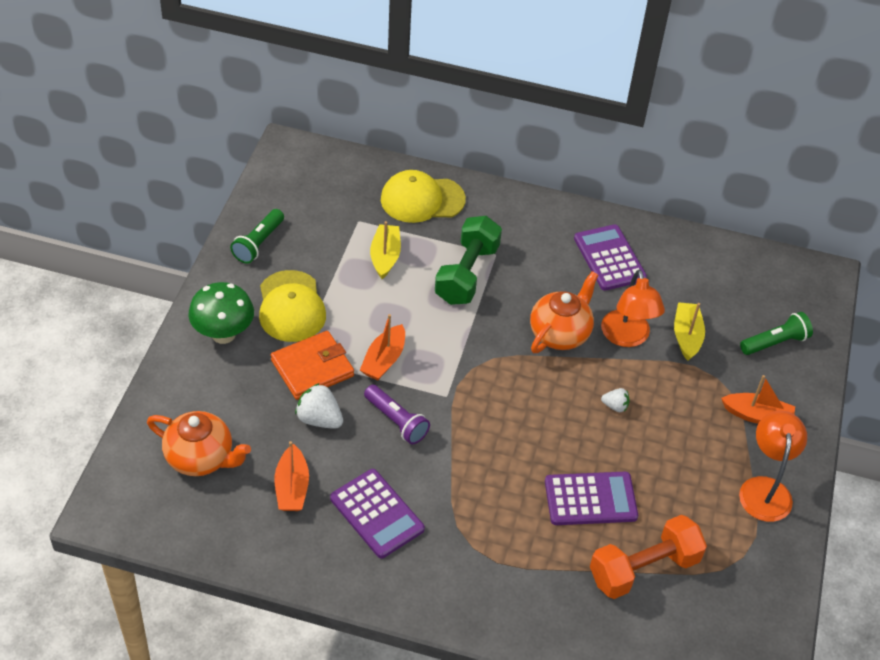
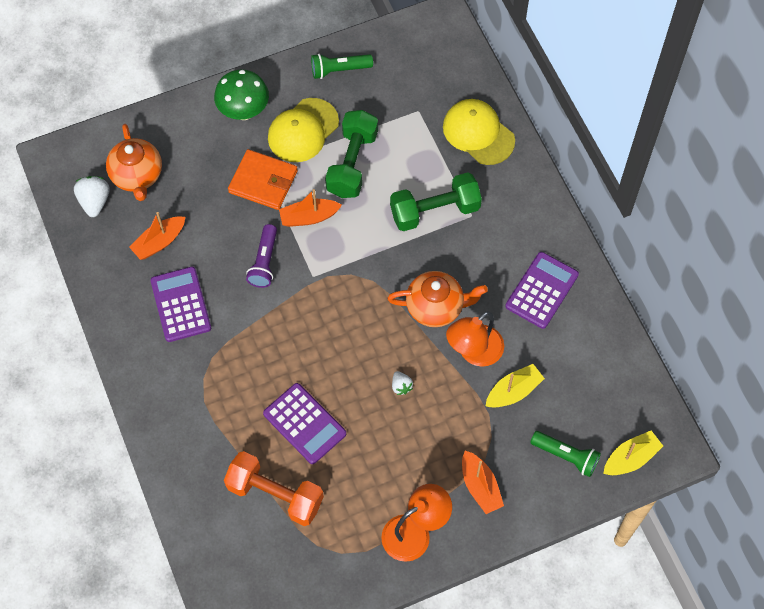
camera: 55 degrees right, 15 degrees up
white strawberry [295,383,343,429] -> white strawberry moved to [74,176,110,217]
purple calculator [330,469,425,558] -> purple calculator turned 150 degrees clockwise [150,267,211,342]
yellow boat [370,221,401,279] -> yellow boat moved to [603,431,663,475]
none -> green dumbbell [325,110,378,198]

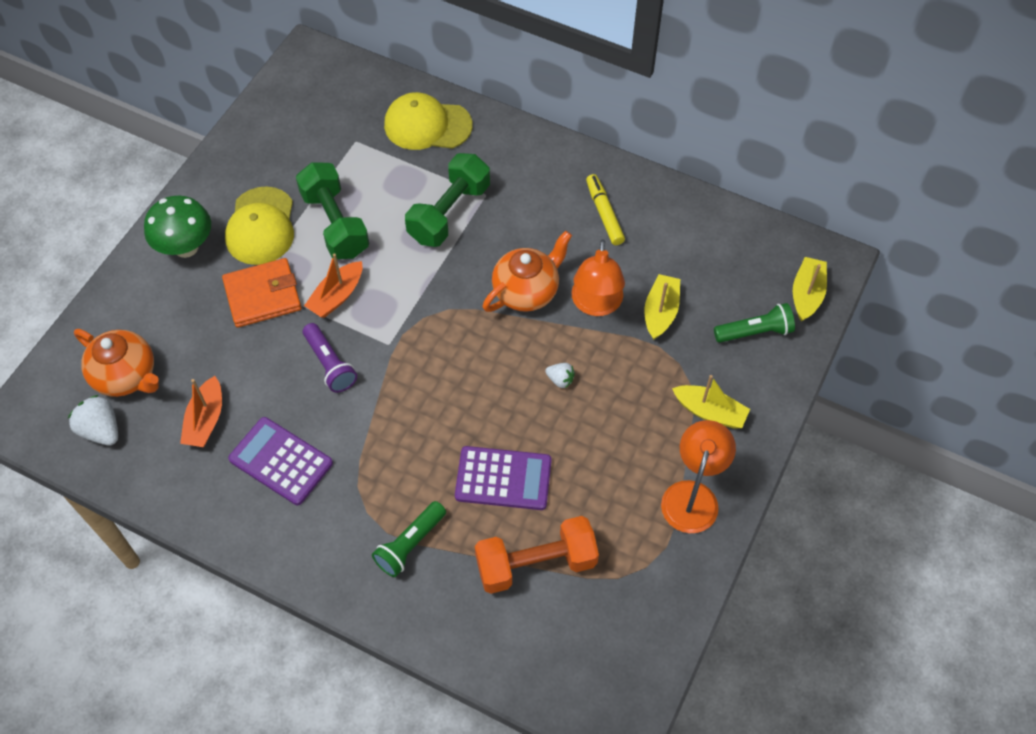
camera: 40 degrees left, 5 degrees down
green flashlight [311,53,373,79] -> green flashlight moved to [372,501,446,577]
orange boat [462,450,504,514] -> yellow boat [672,375,750,428]
purple calculator [505,252,579,329] -> yellow marker [586,174,625,245]

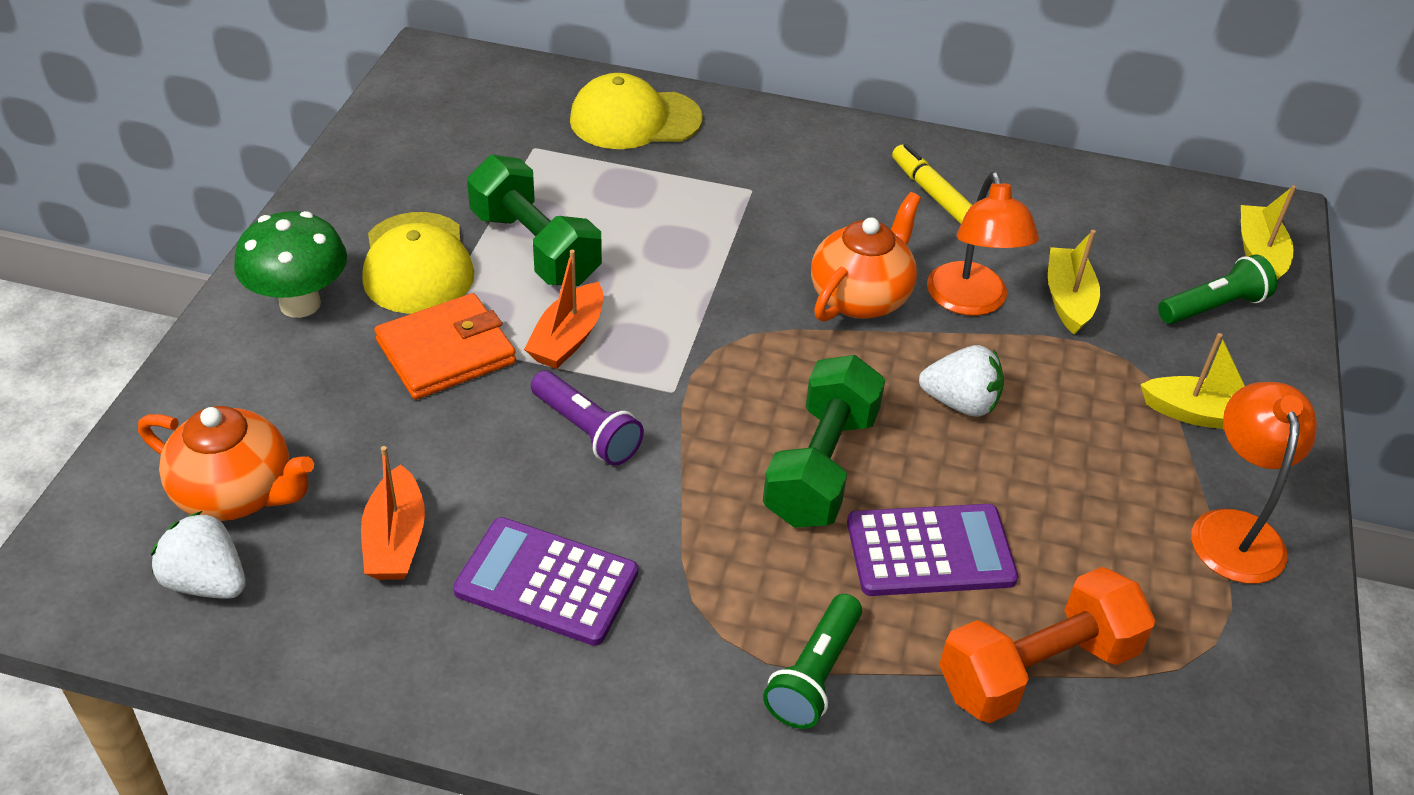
camera: 15 degrees left, 15 degrees down
green dumbbell [405,153,490,247] -> green dumbbell moved to [763,355,885,528]
white strawberry [545,363,575,388] -> white strawberry [919,345,1004,417], size x1.72

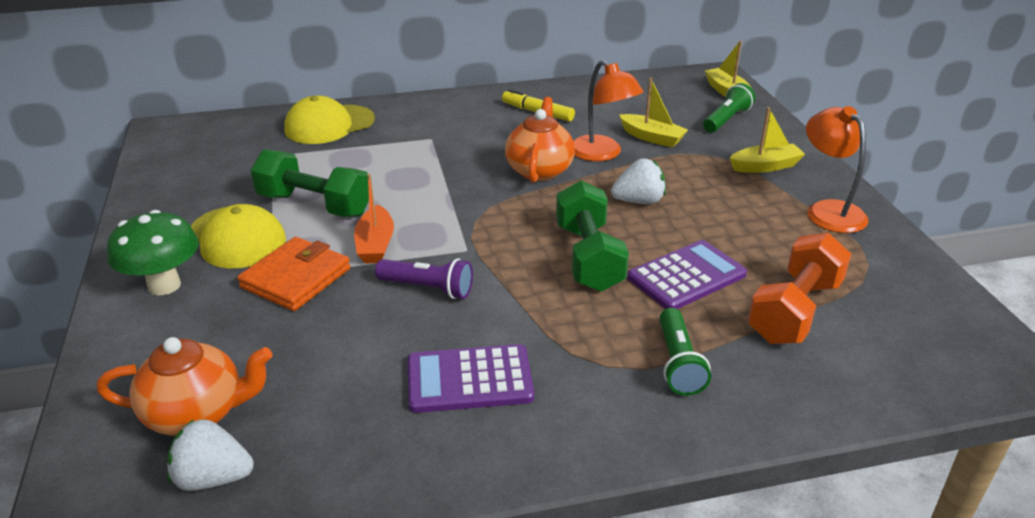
camera: 25 degrees left, 10 degrees down
orange boat [361,446,425,580] -> none
yellow boat [1048,230,1100,335] -> yellow boat turned 150 degrees clockwise [619,78,688,147]

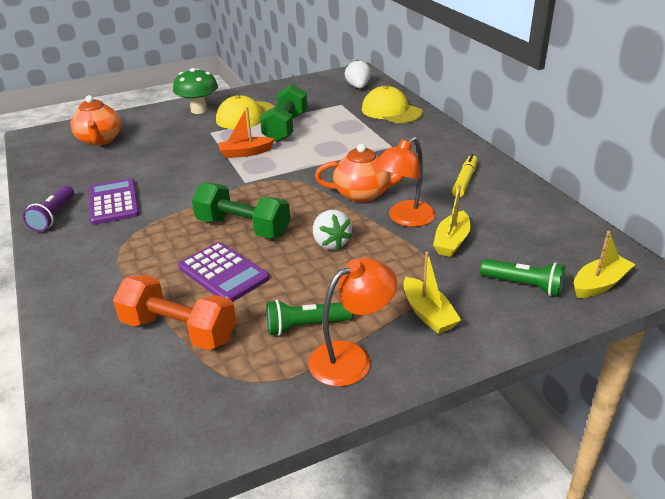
camera: 80 degrees right, 0 degrees up
white strawberry [167,419,254,491] -> white strawberry moved to [345,59,371,89]
orange wallet [237,237,351,311] -> none
purple flashlight [375,258,473,299] -> purple flashlight moved to [23,186,74,232]
green dumbbell [556,181,629,292] -> green dumbbell turned 45 degrees clockwise [192,182,291,239]
green flashlight [660,308,711,396] -> green flashlight moved to [266,300,353,336]

